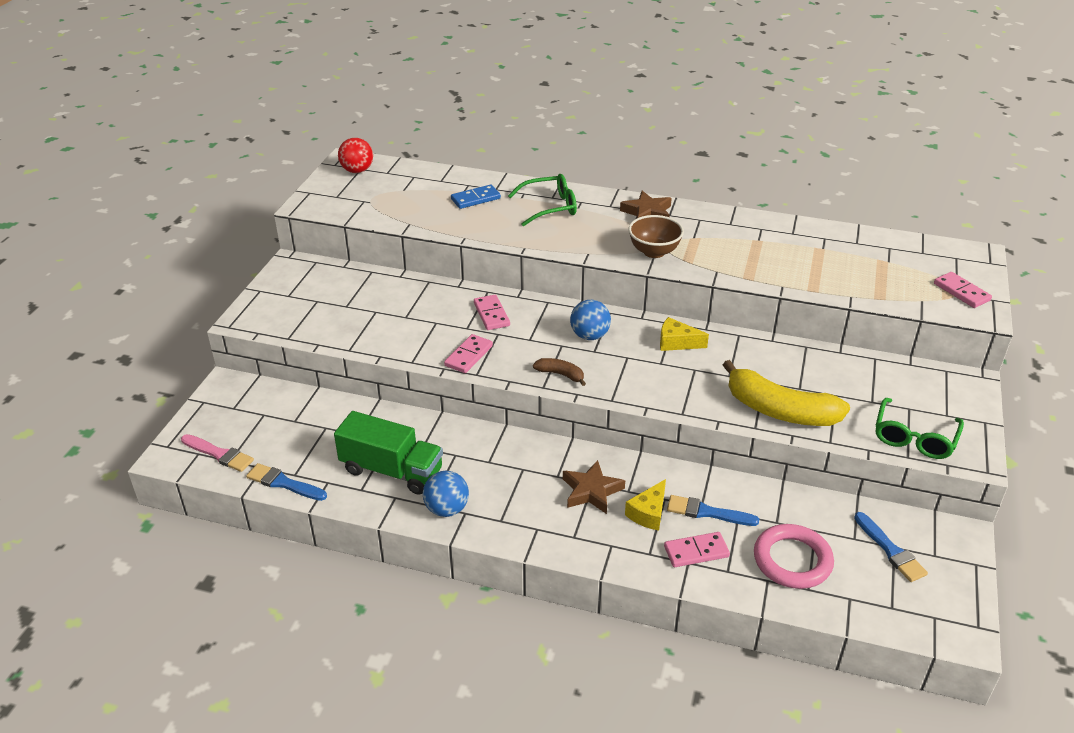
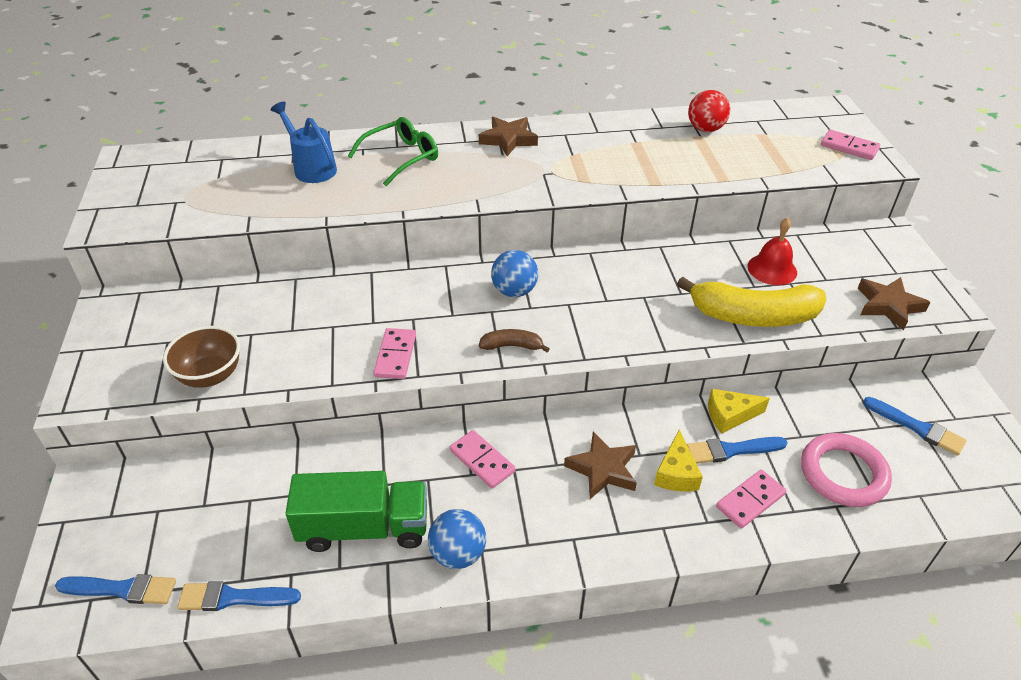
camera: 25 degrees left, 5 degrees up
pink brush [181,434,254,472] -> blue brush [55,574,176,604]
red ball [338,138,373,173] -> red ball moved to [688,90,730,132]
blue domino [451,185,501,209] -> blue watering can [271,101,337,183]
pink domino [474,295,510,330] -> pink domino moved to [450,430,516,489]
brown bowl [628,215,684,258] -> brown bowl moved to [163,326,240,387]
yellow cheese [660,317,709,351] -> yellow cheese moved to [708,389,770,434]
green glasses [875,398,964,459] -> brown star [858,277,930,330]
none -> red bell [747,218,797,285]

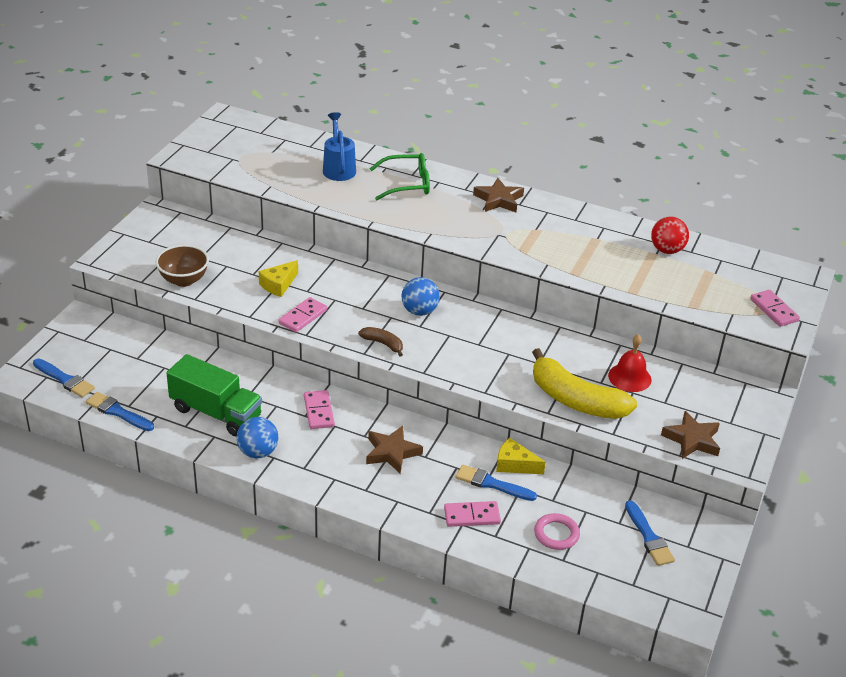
camera: 30 degrees right, 5 degrees down
yellow cheese [654,430,703,491] -> yellow cheese moved to [259,260,298,297]
pink ring [801,433,892,507] -> pink ring [534,513,580,550], size x0.64

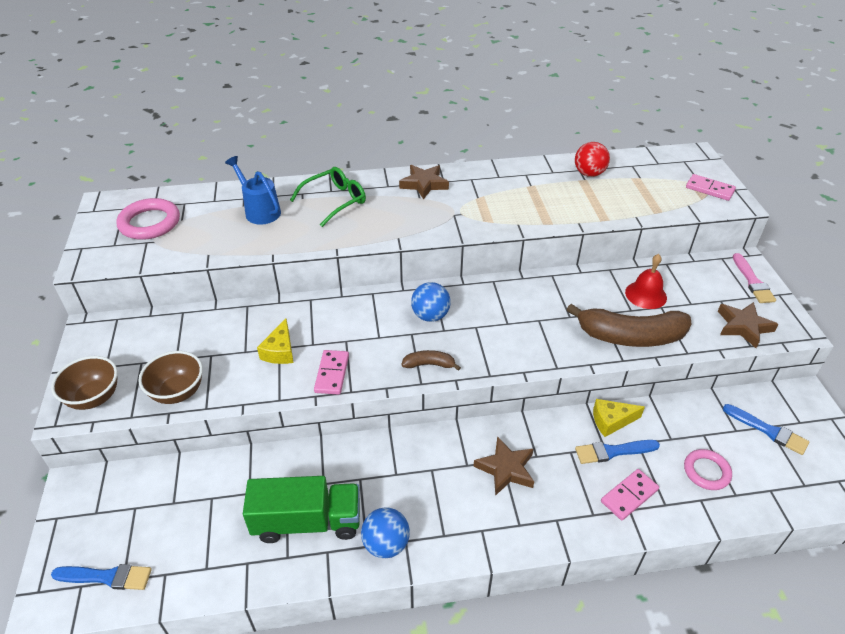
camera: 30 degrees left, 5 degrees up
blue brush [86,392,154,431] -> none
pink domino [304,390,335,429] -> none
yellow banana [532,348,637,419] -> brown banana [567,304,692,347]
none -> brown bowl [51,356,118,410]
none -> pink ring [116,198,180,240]
none -> pink brush [733,253,776,303]

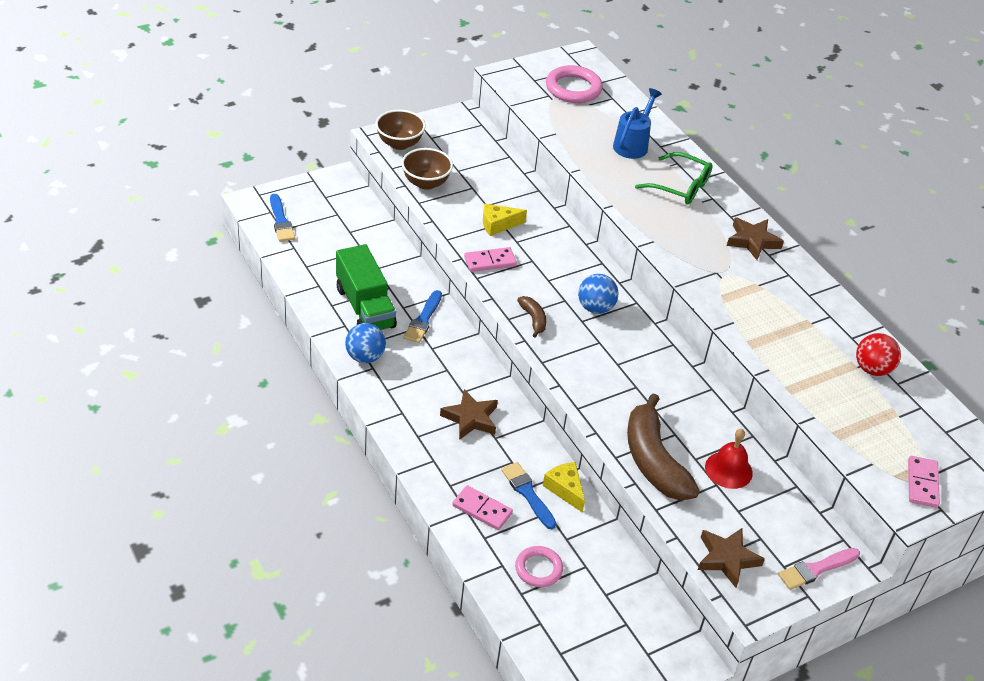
camera: 65 degrees right, 0 degrees up
blue brush [723,404,809,455] -> blue brush moved to [404,290,442,343]

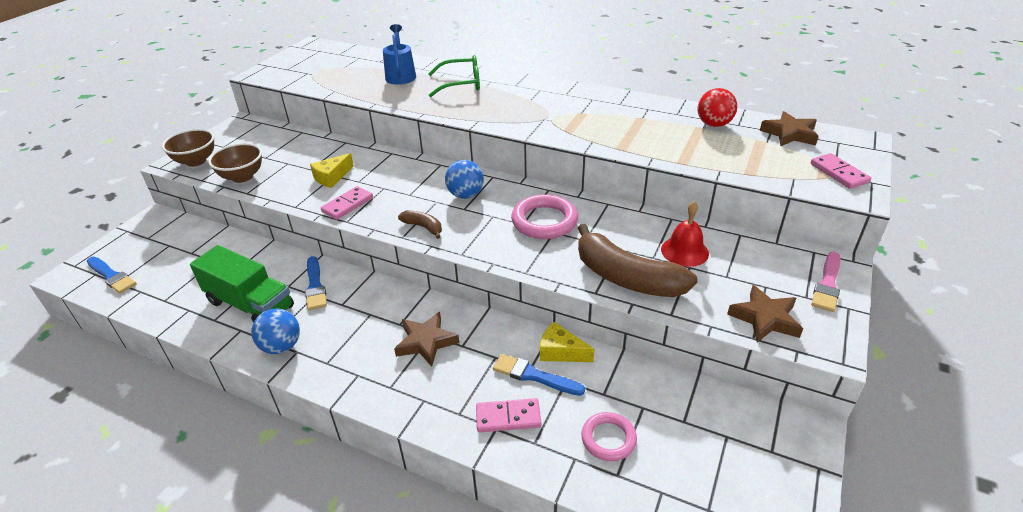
camera: 30 degrees left, 5 degrees down
pink ring [546,65,603,103] -> pink ring moved to [511,194,578,239]
brown star [727,217,784,260] -> brown star moved to [760,111,818,146]

